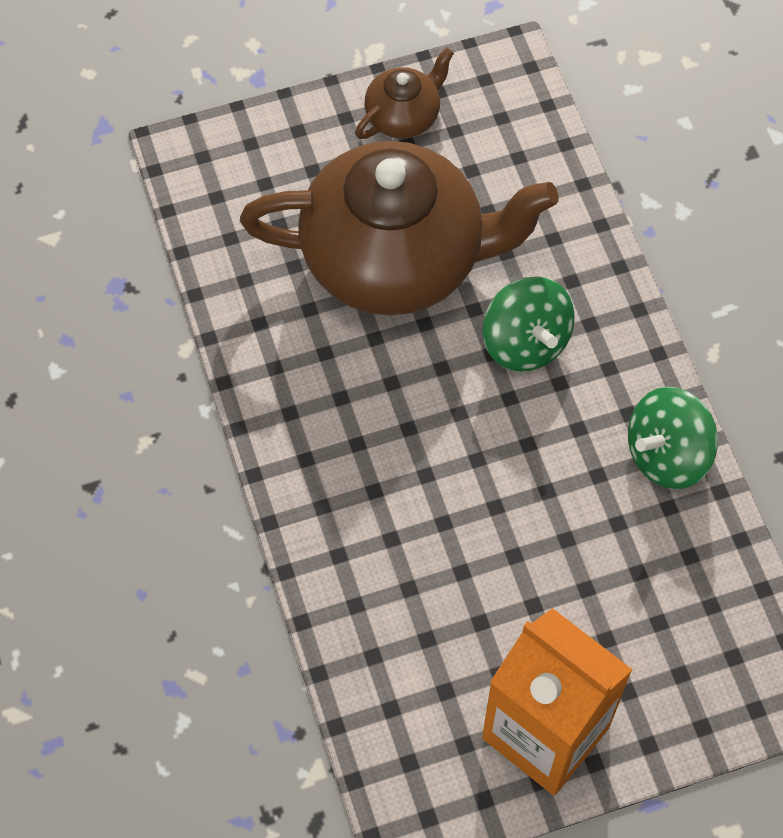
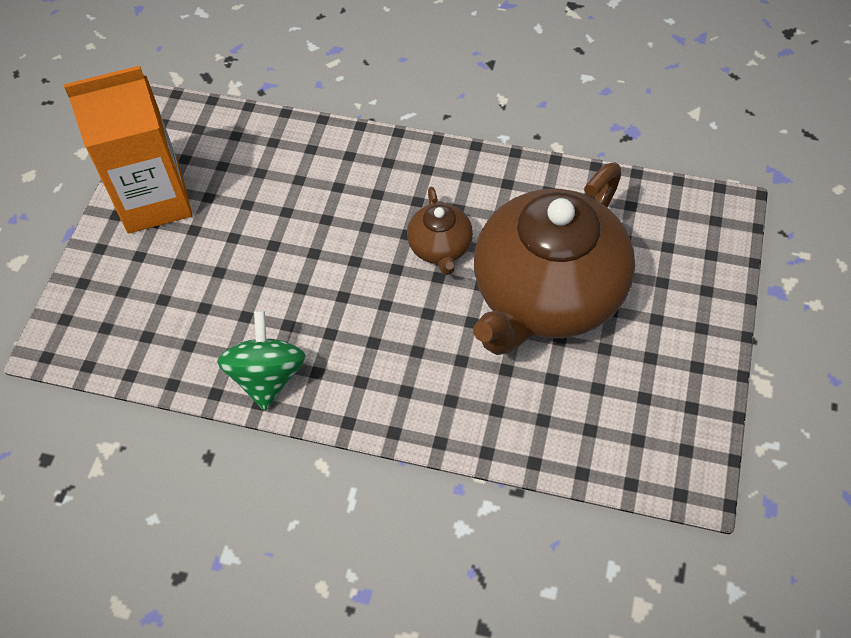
camera: 125 degrees right, 5 degrees down
brown teapot [355,48,454,139] -> brown teapot moved to [407,187,473,275]
green spinning top [483,276,575,372] -> none

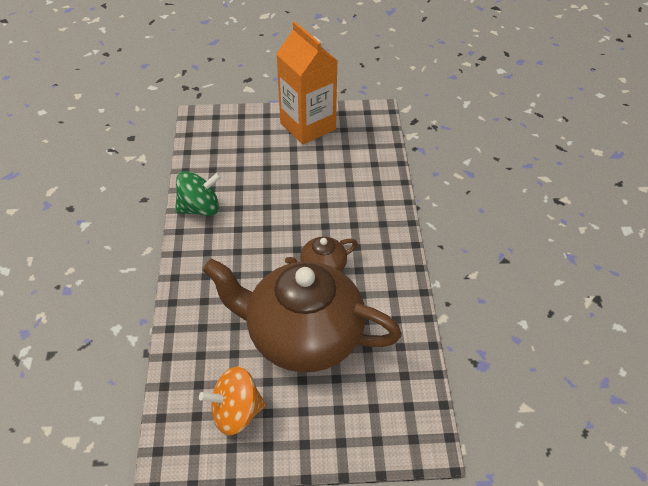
camera: 70 degrees right, 10 degrees down
none -> orange spinning top [199,366,266,436]

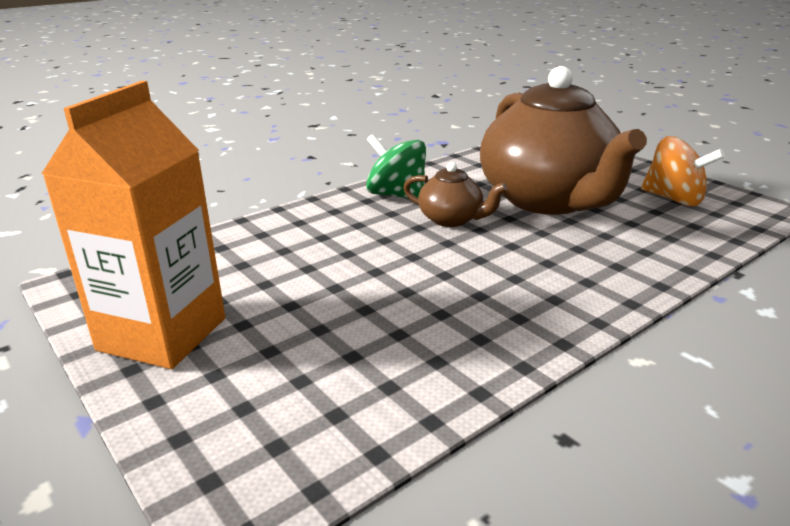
camera: 125 degrees left, 20 degrees down
green spinning top [175,171,221,216] -> green spinning top moved to [366,134,426,199]

